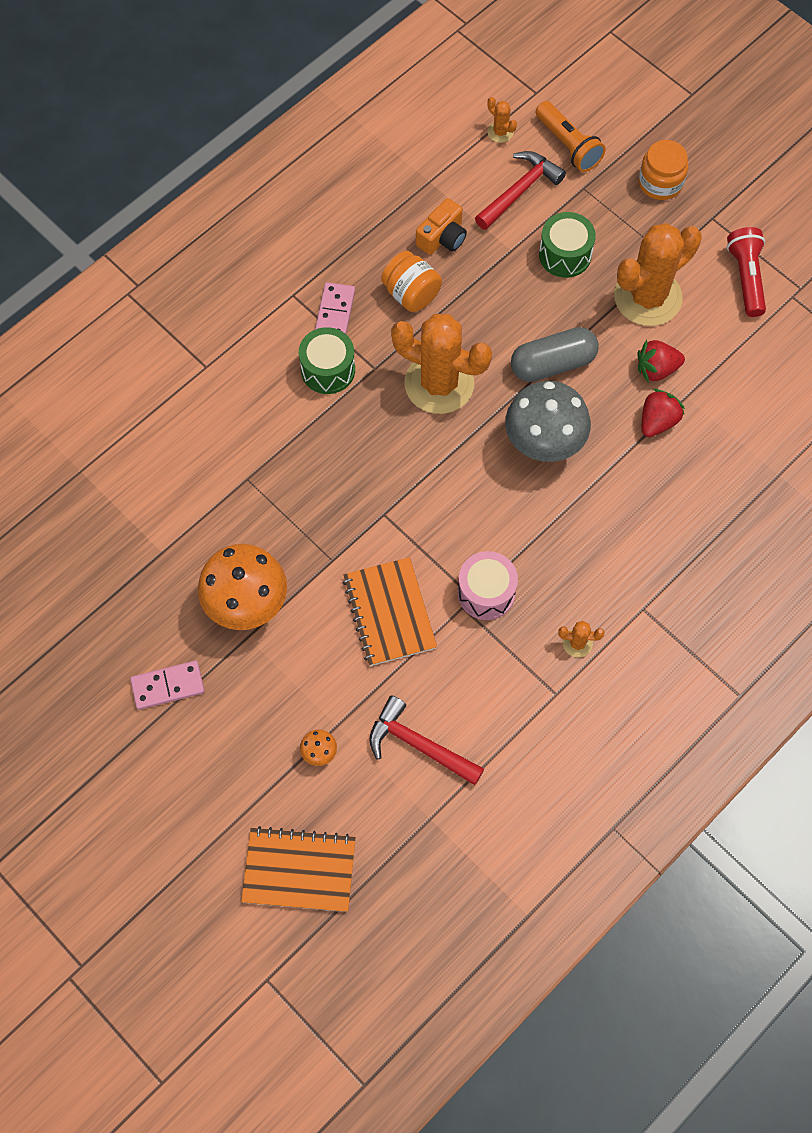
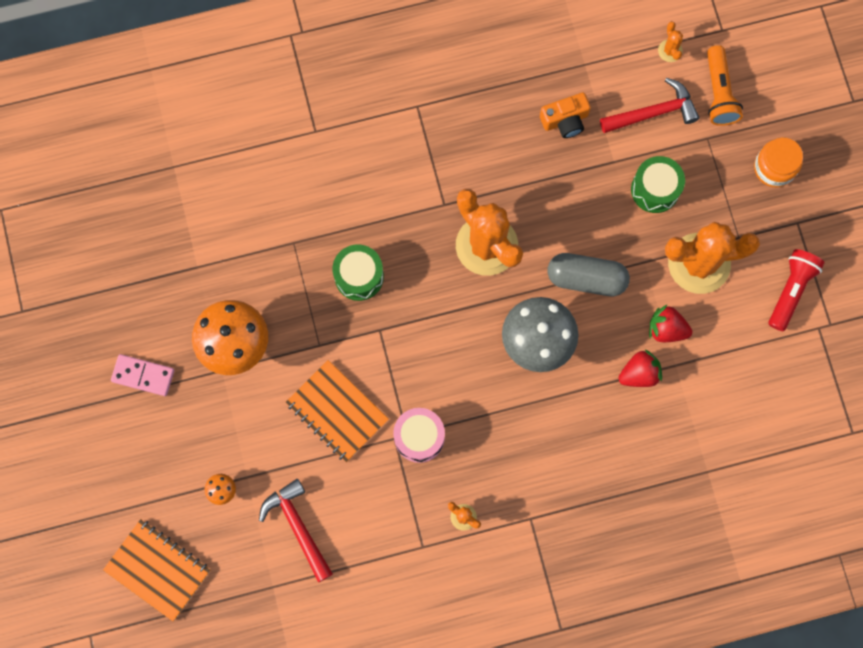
camera: 30 degrees right, 10 degrees up
green drum [299,327,355,394] -> green drum moved to [332,244,384,301]
pink domino [315,282,355,334] -> none
orange notebook [343,557,437,666] -> orange notebook turned 60 degrees counterclockwise [285,360,389,462]
orange jar [381,251,442,312] -> none

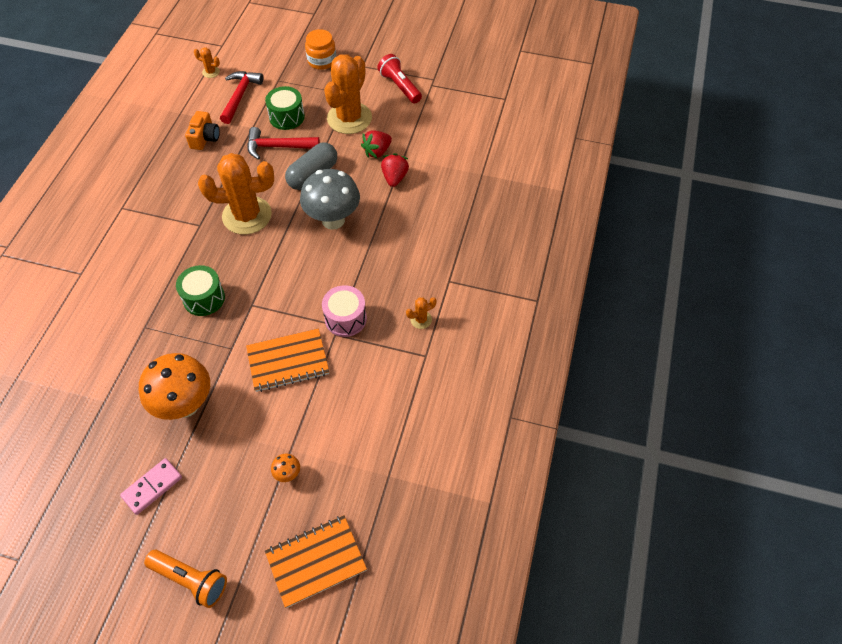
camera: 60 degrees left, 20 degrees down
red hammer [259,479,333,582] -> red hammer moved to [247,127,320,160]
orange flashlight [707,45,743,126] -> orange flashlight moved to [144,550,227,608]

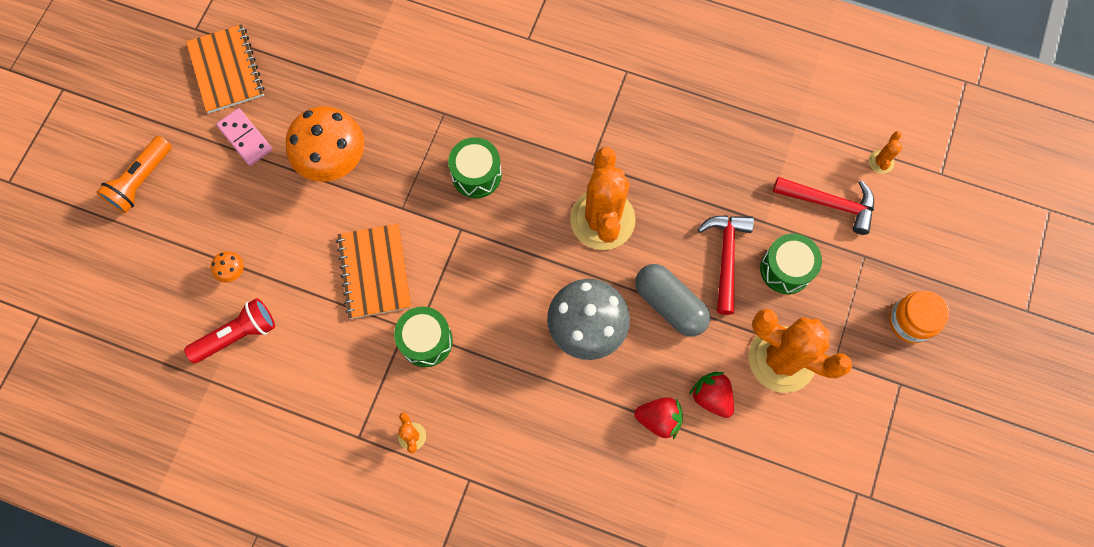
camera: 95 degrees right, 15 degrees up
orange camera [185,111,220,150] -> none
orange notebook [265,515,367,608] -> orange notebook moved to [186,24,264,113]
pink drum [322,285,367,337] -> green drum [394,307,453,367]
red flashlight [377,54,422,103] -> red flashlight moved to [184,298,275,363]

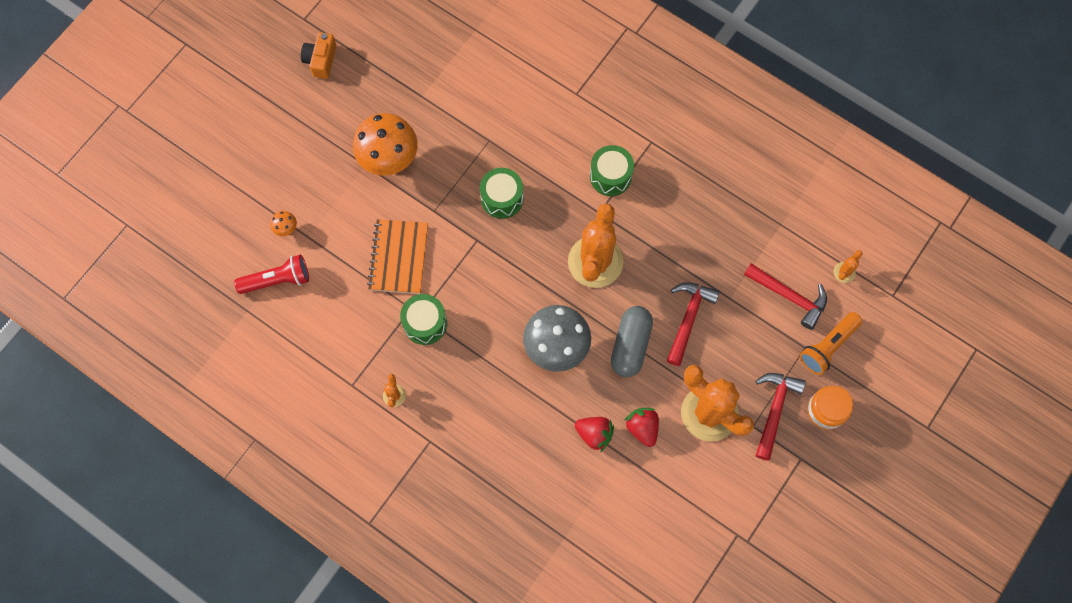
camera: 15 degrees right, 0 degrees up
orange flashlight [96,136,172,213] -> orange flashlight moved to [800,312,862,375]
orange notebook [186,24,264,113] -> orange camera [301,32,337,79]
pink domino [216,108,273,166] -> none
grey capsule [635,264,710,337] -> grey capsule turned 45 degrees clockwise [611,306,653,377]
green drum [760,233,822,294] -> green drum moved to [590,145,634,196]
none -> red hammer [755,373,806,461]

